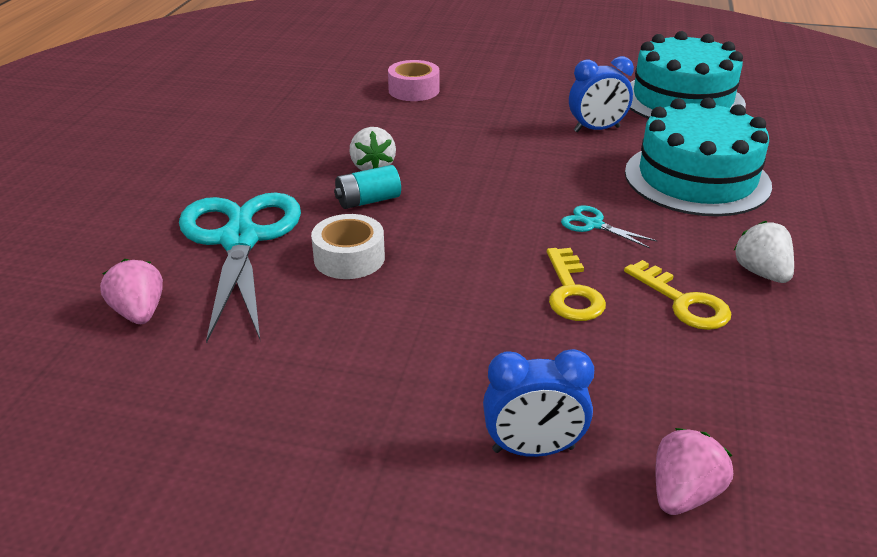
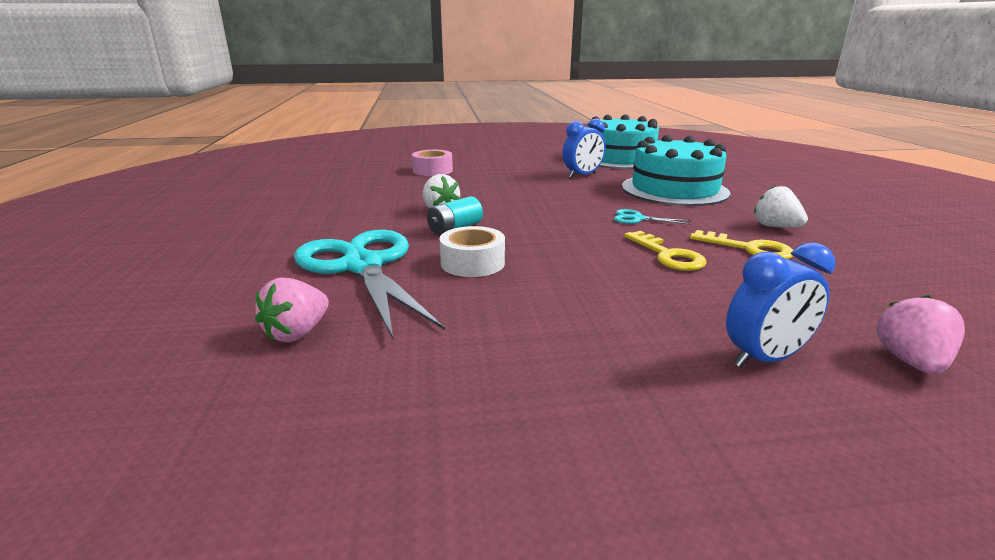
camera: 20 degrees left, 10 degrees down
pink strawberry [100,259,163,324] -> pink strawberry turned 105 degrees counterclockwise [255,277,329,342]

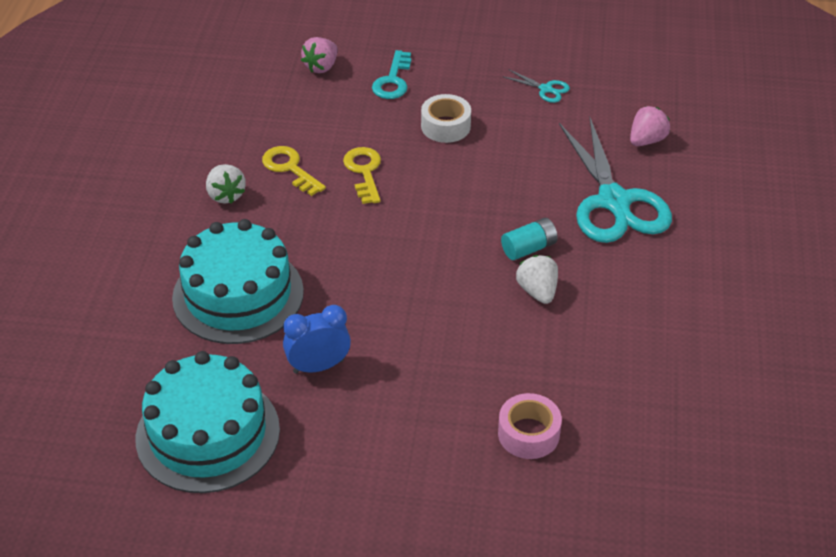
camera: 165 degrees left, 20 degrees up
white tape [439,226,505,277] -> white tape moved to [421,94,471,143]
turquoise scissors [614,209,691,225] -> turquoise scissors moved to [502,69,570,103]
blue clock [726,243,835,368] -> turquoise key [372,50,411,99]

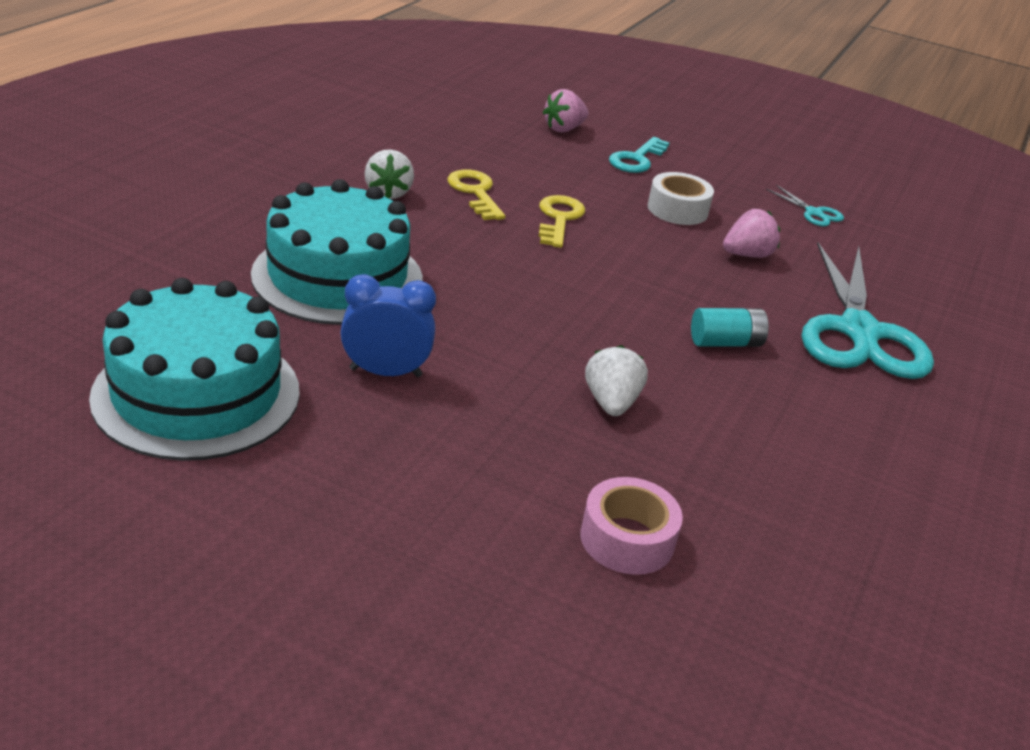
camera: 15 degrees right, 10 degrees down
white strawberry [516,255,558,304] -> white strawberry moved to [585,345,648,416]
pink strawberry [630,106,670,146] -> pink strawberry moved to [723,209,780,258]

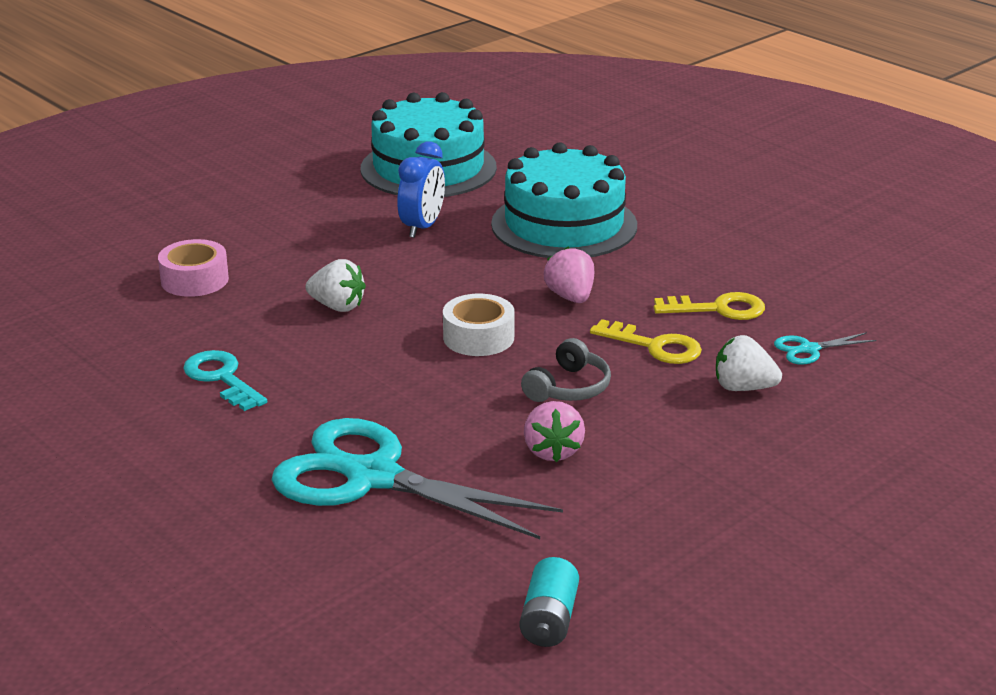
camera: 115 degrees right, 5 degrees down
white strawberry [364,149,414,199] -> white strawberry moved to [716,335,782,391]
pink strawberry [543,89,588,132] -> pink strawberry moved to [544,247,594,303]
turquoise key [609,137,670,173] -> turquoise key moved to [183,350,267,411]
white tape [648,172,714,225] -> white tape moved to [443,294,515,356]
turquoise battery [691,308,769,347] -> turquoise battery moved to [519,557,579,647]
turquoise scissors [766,185,844,226] -> turquoise scissors moved to [774,332,876,365]
none -> grey headphones [521,338,611,402]

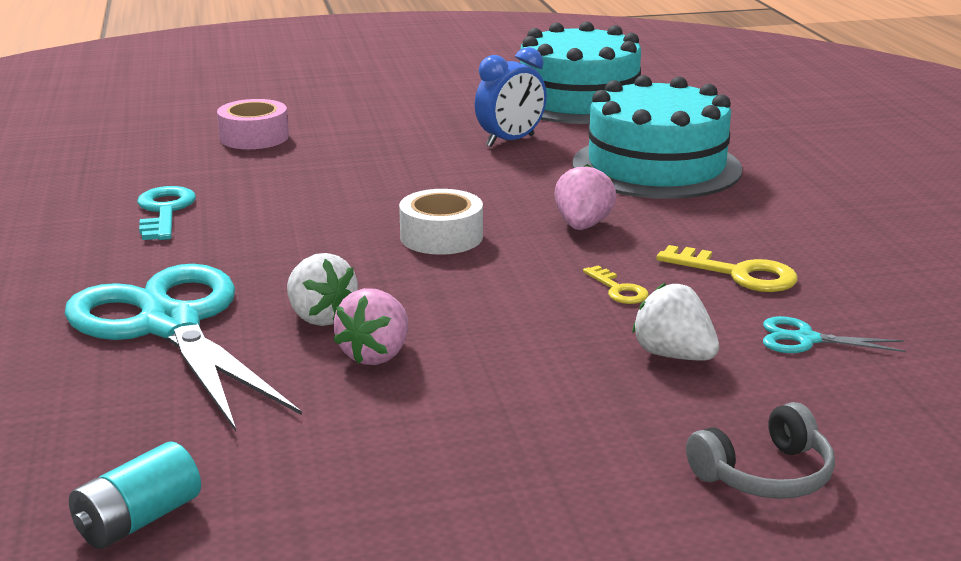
camera: 30 degrees right, 5 degrees down
white strawberry [305,259,366,312] -> white strawberry moved to [287,253,358,326]
grey headphones [521,338,611,402] -> grey headphones moved to [686,402,835,499]
yellow key [590,319,702,364] -> yellow key [583,266,649,304], size x0.60

